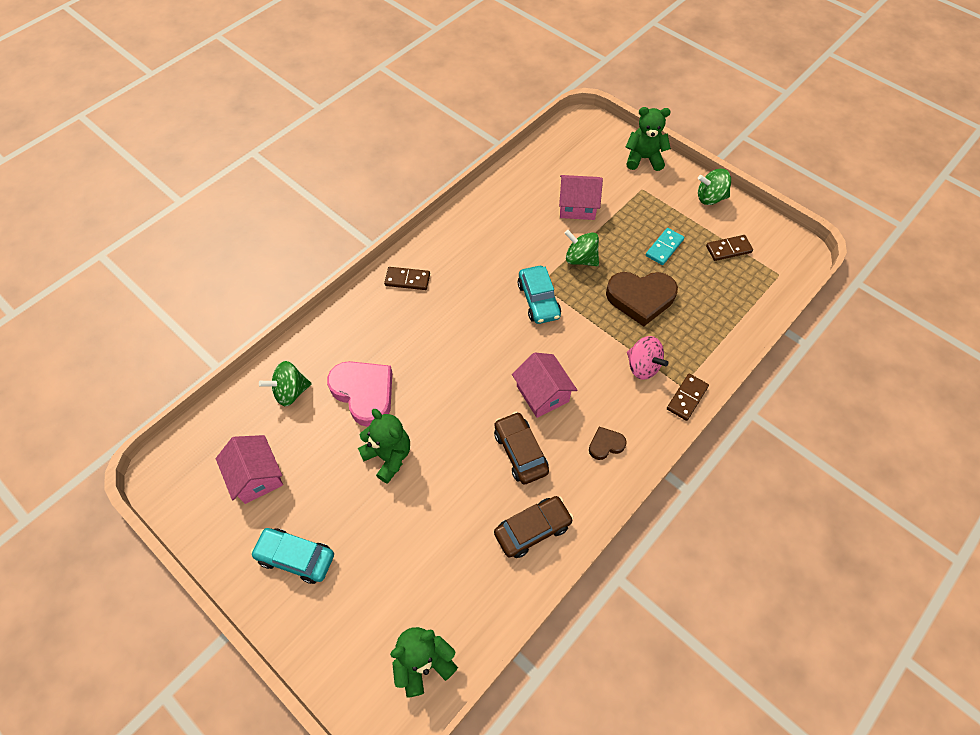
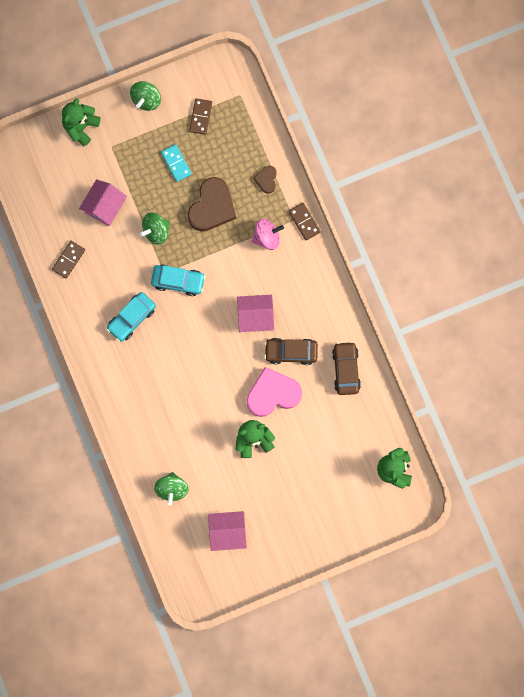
camera: 65 degrees left, 20 degrees up
turquoise car [250,528,334,584] -> turquoise car moved to [107,292,156,341]
pink heart [327,361,392,427] -> pink heart moved to [246,367,302,417]
brown domino [384,267,430,290] -> brown domino moved to [52,241,85,278]
brown heart [589,427,627,460] -> brown heart moved to [254,165,277,194]

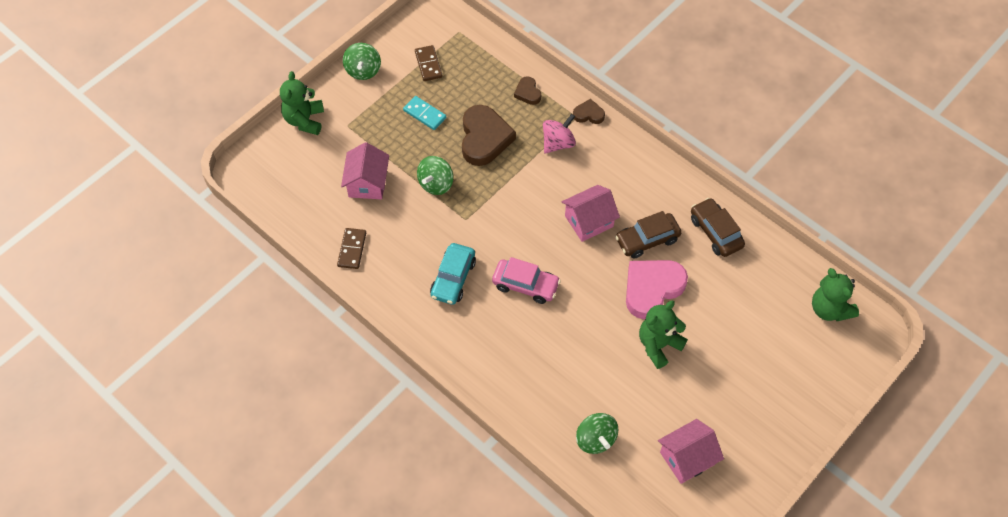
camera: 25 degrees left, 20 degrees down
turquoise car [151,264,205,296] -> none
brown domino [289,203,321,240] -> brown heart [573,99,605,124]
none -> pink car [492,257,561,304]

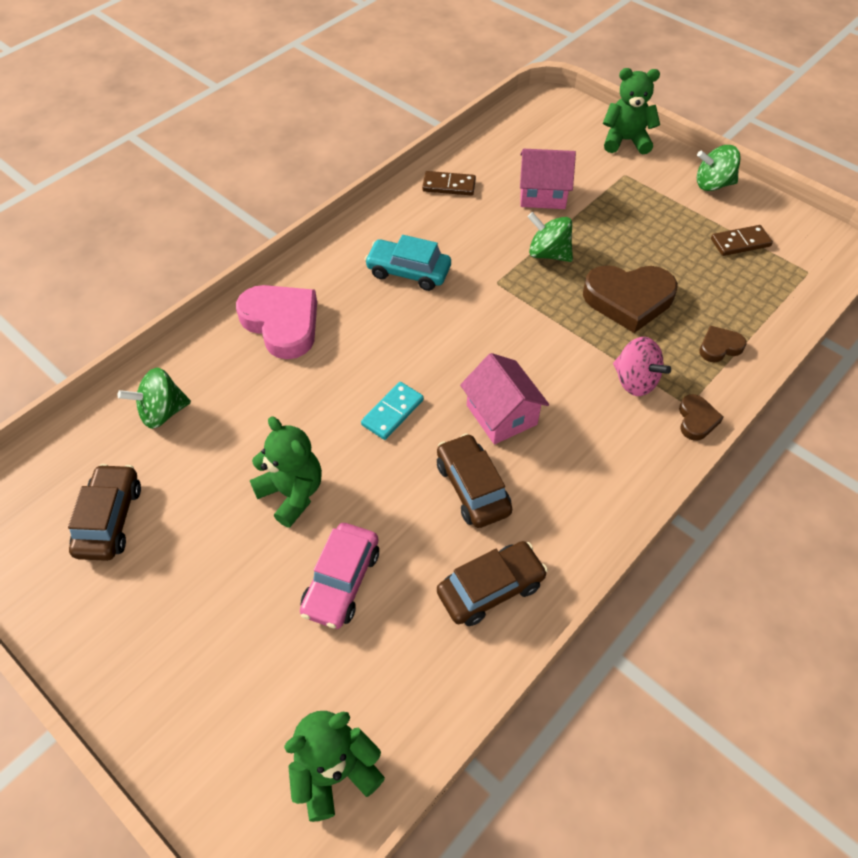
camera: 90 degrees right, 5 degrees down
turquoise domino [403,96,446,130] -> turquoise domino moved to [361,382,424,440]
pink car [492,257,561,304] -> pink car moved to [300,523,379,629]
pink heart [626,260,688,319] -> pink heart moved to [236,285,317,359]
pink house [658,419,724,484] -> brown car [68,464,141,561]

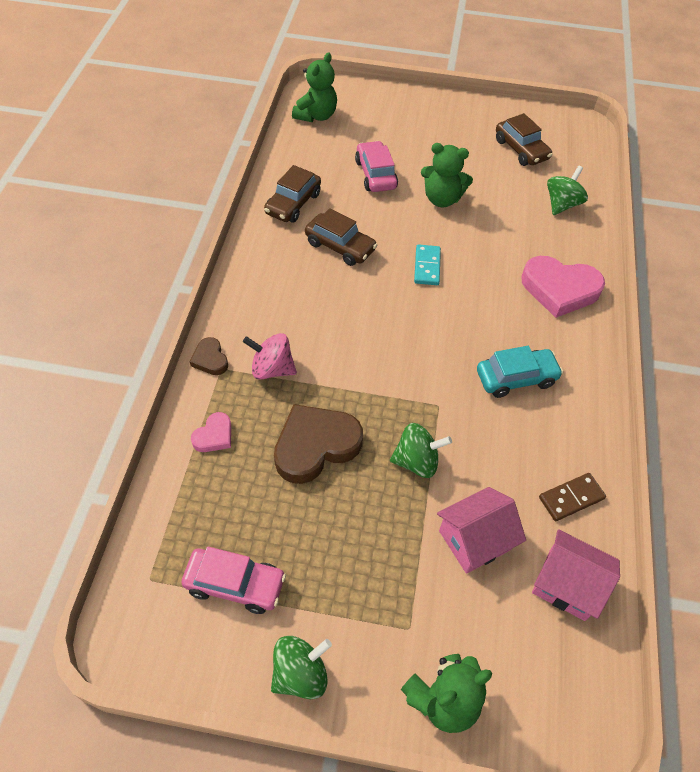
camera: 145 degrees right, 0 degrees up
pink house [460,353,549,445] -> pink house moved to [532,529,620,621]
brown heart [699,325,746,362] -> pink heart [191,412,231,452]
brown domino [711,225,773,256] -> pink car [181,546,286,614]

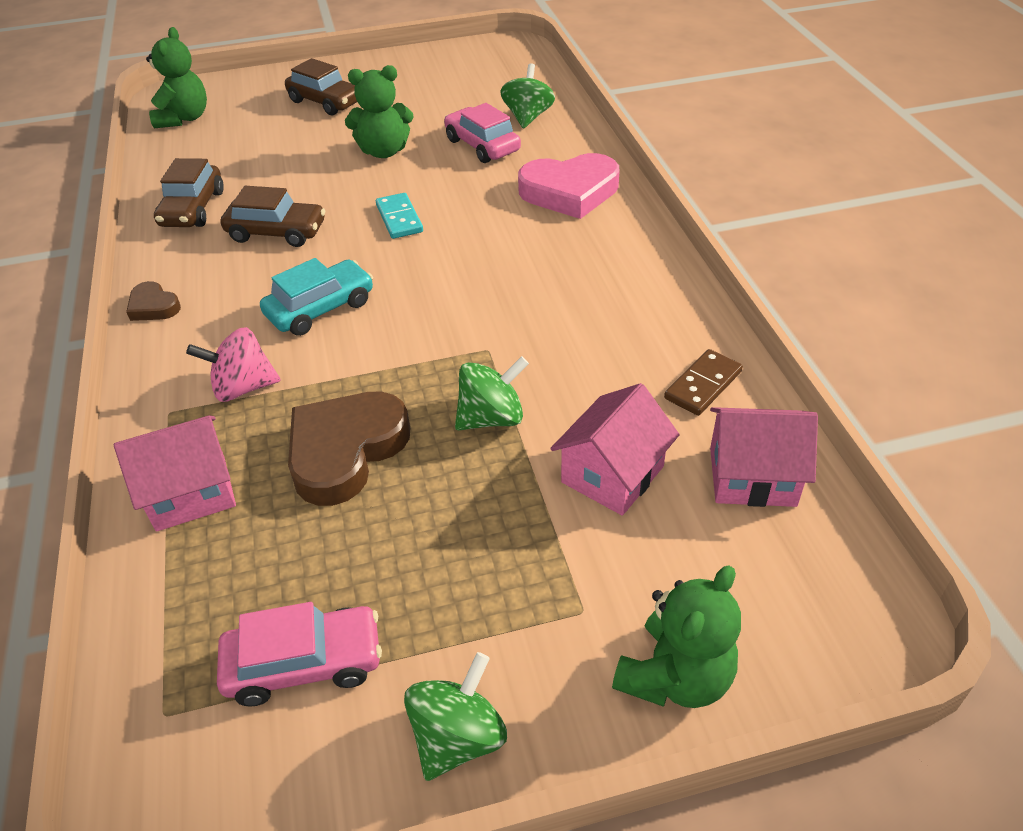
camera: 20 degrees left, 10 degrees down
brown heart [190,337,228,375] -> brown heart moved to [126,281,181,321]
pink heart [191,412,231,452] -> pink house [114,415,236,532]
pink car [355,141,398,192] -> pink car moved to [444,103,521,163]
turquoise car [477,346,563,398] -> turquoise car moved to [260,258,373,336]
brown car [496,113,552,166] -> brown car moved to [285,58,357,115]

